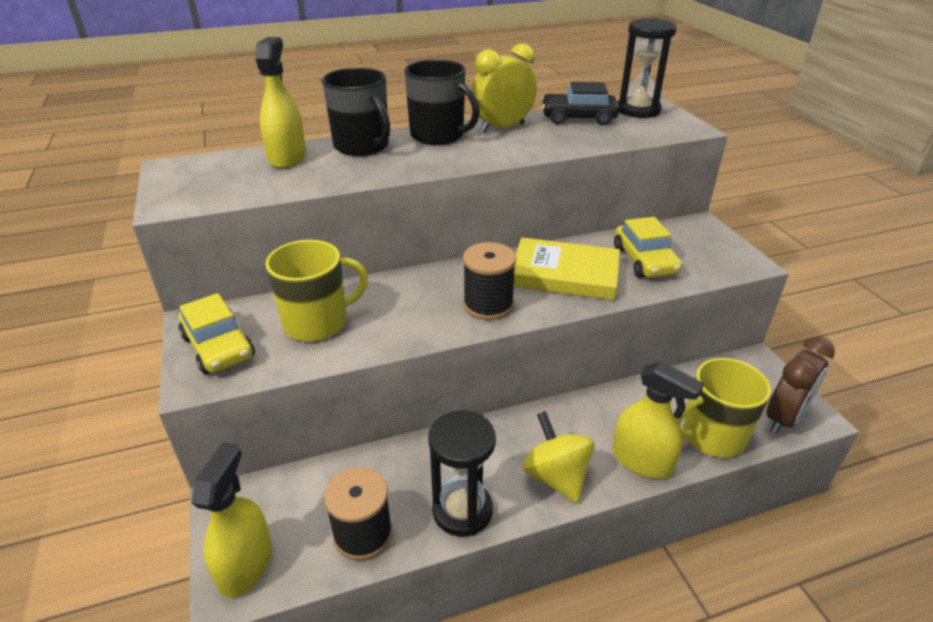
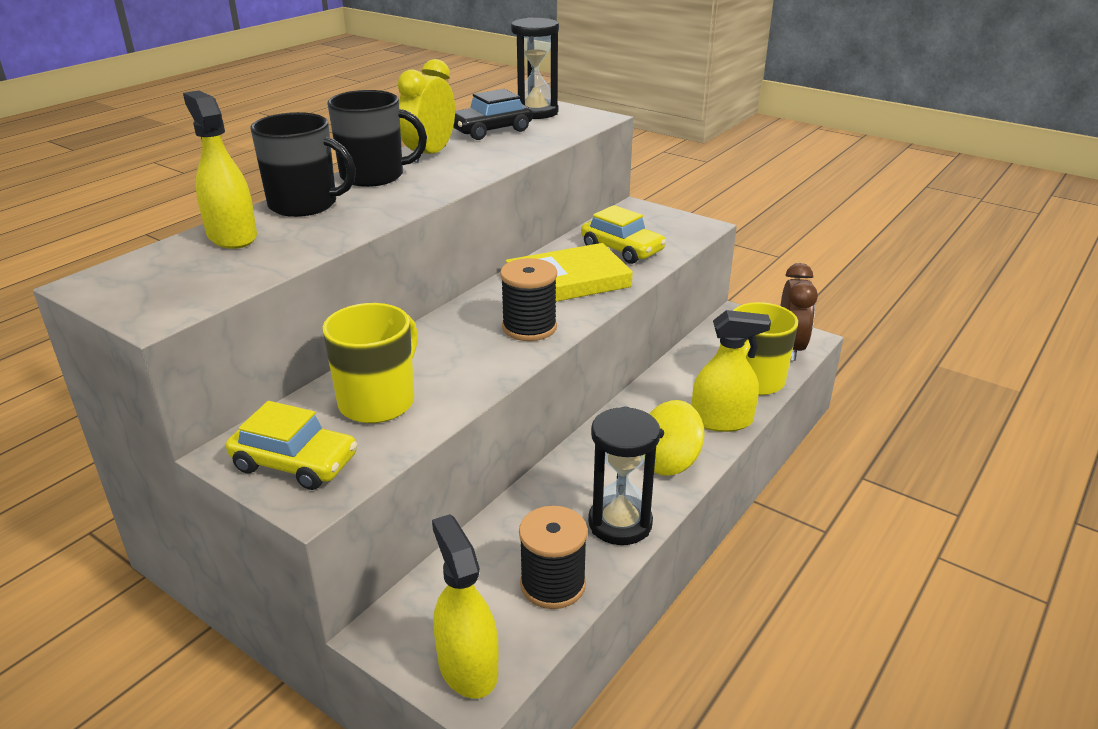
camera: 35 degrees left, 5 degrees down
yellow spinning top [523,411,595,503] -> yellow spinning top turned 60 degrees counterclockwise [649,400,705,476]

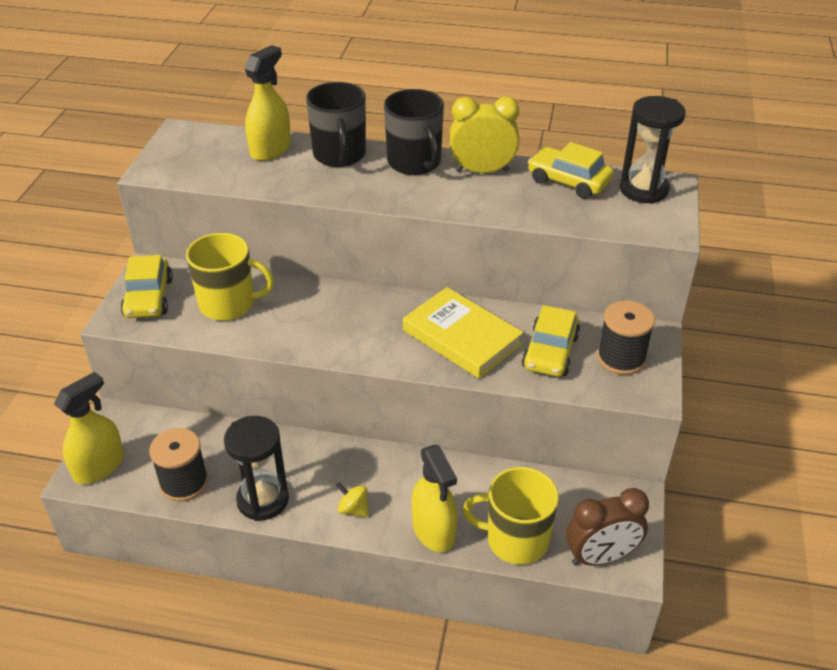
camera: 65 degrees right, 10 degrees up
black car [453,89,533,140] -> yellow car [528,142,614,199]
black spool [500,258,557,341] -> black spool moved to [597,300,655,375]
yellow spinning top [649,400,705,476] -> yellow spinning top [336,482,369,517], size x0.54

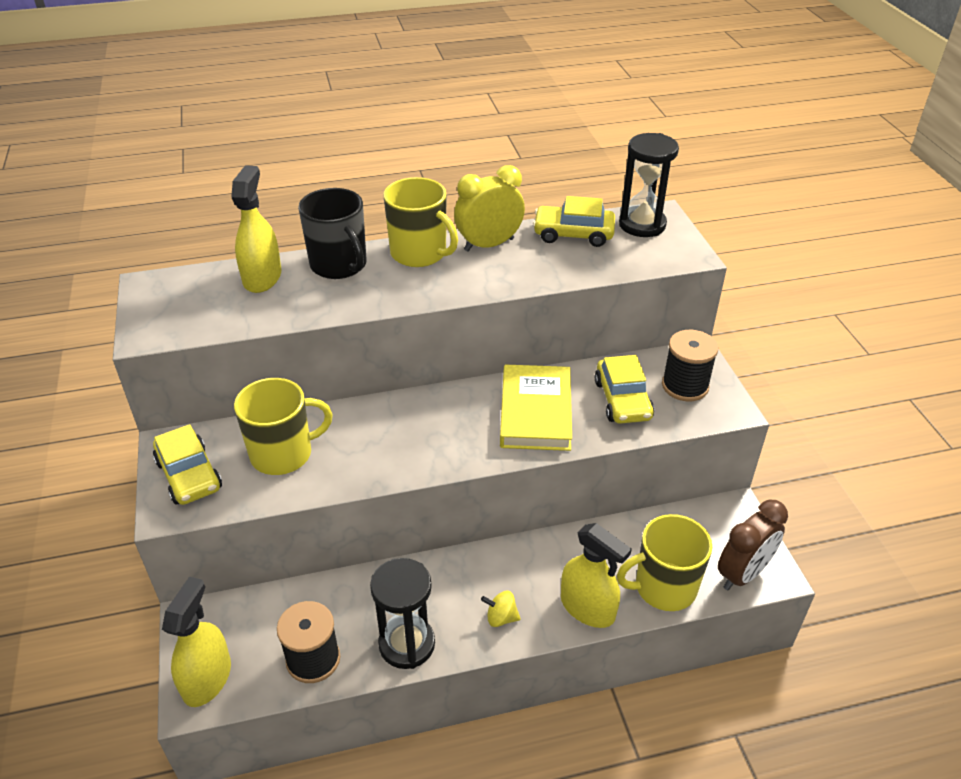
camera: 25 degrees left, 0 degrees up
black mug [384,89,444,175] -> yellow mug [383,177,458,267]
yellow book [403,287,524,379] -> yellow book turned 75 degrees clockwise [500,365,572,451]

